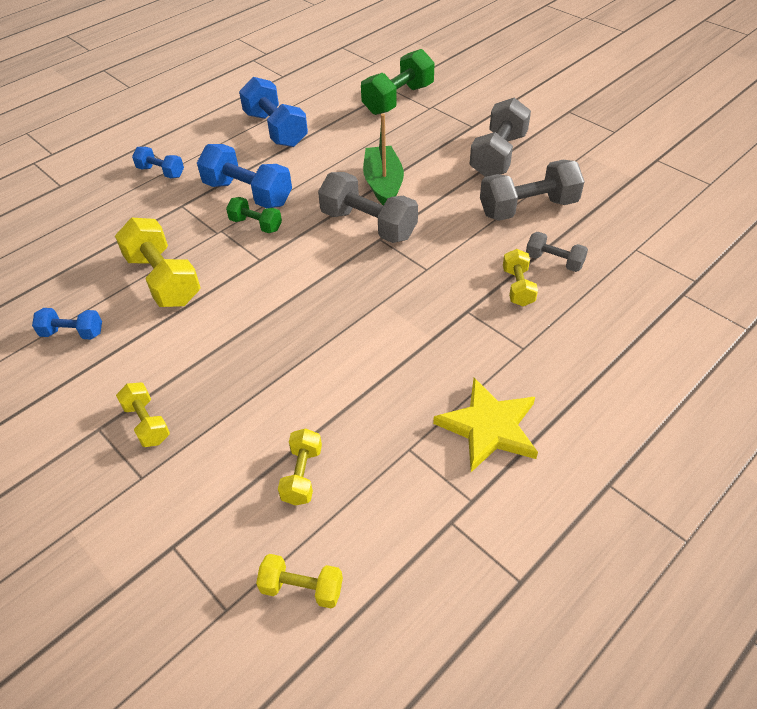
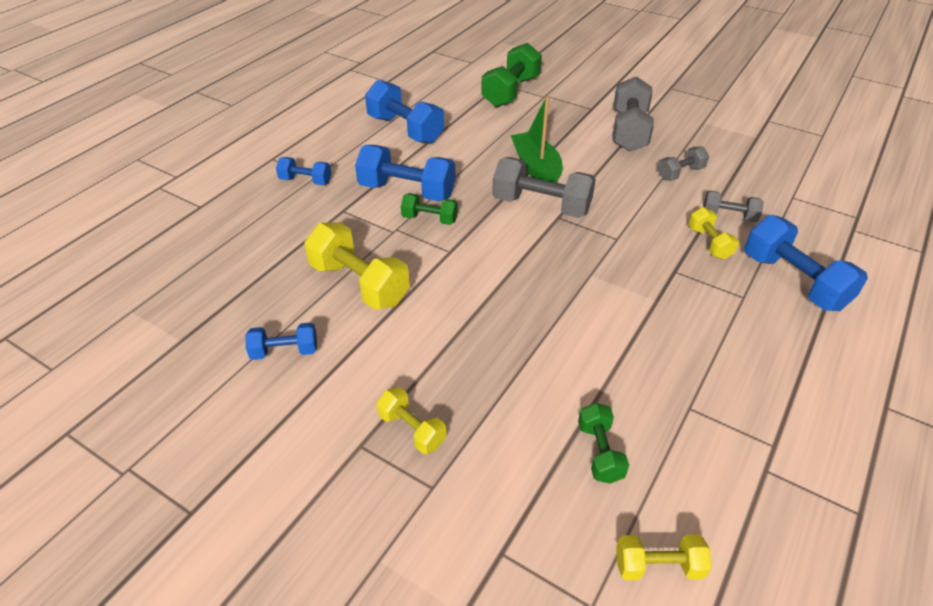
camera: 15 degrees left, 5 degrees down
yellow dumbbell [278,428,322,506] -> green dumbbell [578,403,629,484]
yellow star [433,378,538,472] -> none
grey dumbbell [480,160,585,221] -> grey dumbbell [658,146,709,180], size x0.55
none -> blue dumbbell [744,215,868,311]

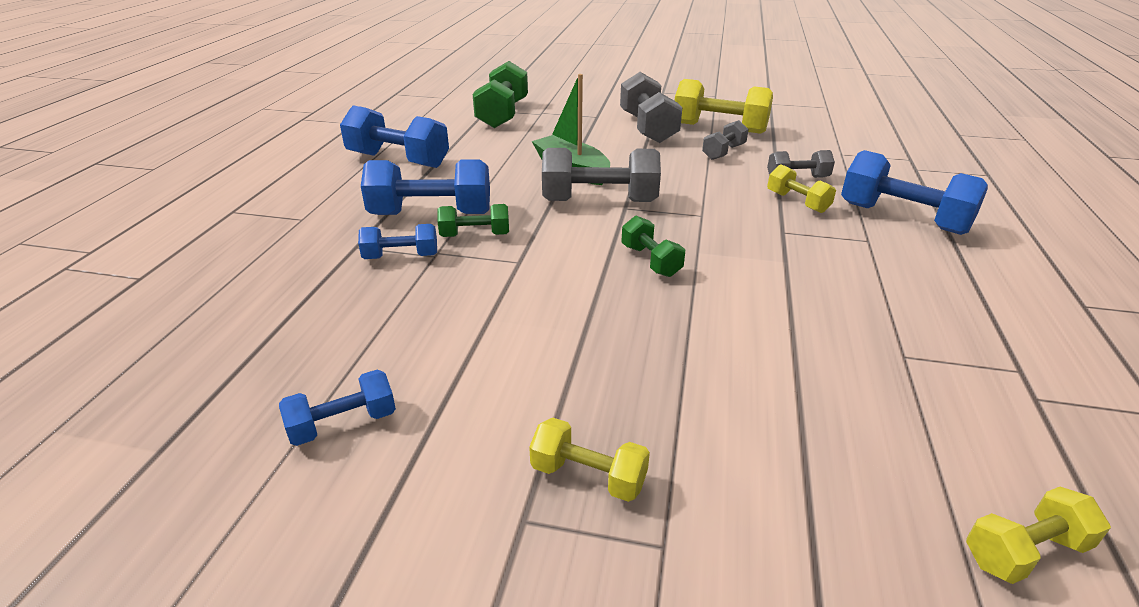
camera: 20 degrees left, 10 degrees down
blue dumbbell [276,157,331,185] -> blue dumbbell moved to [358,224,437,259]
yellow dumbbell [304,222,410,310] -> yellow dumbbell moved to [675,79,773,134]
green dumbbell [578,403,629,484] -> green dumbbell moved to [621,216,685,277]

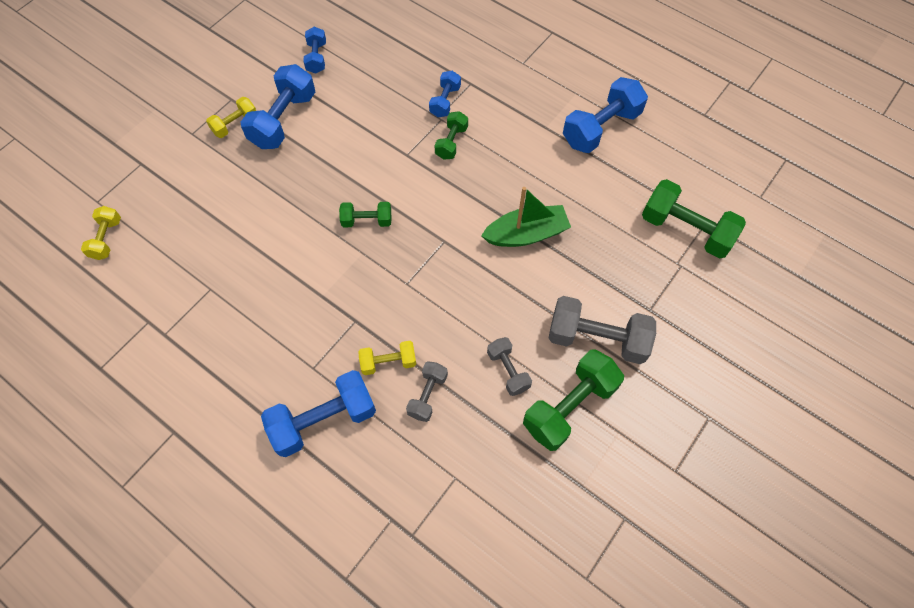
camera: 115 degrees right, 30 degrees up
blue dumbbell [361,159,490,215] -> blue dumbbell moved to [240,64,315,149]
grey dumbbell [542,148,661,202] -> none
yellow dumbbell [675,79,773,134] -> green dumbbell [523,350,624,451]

